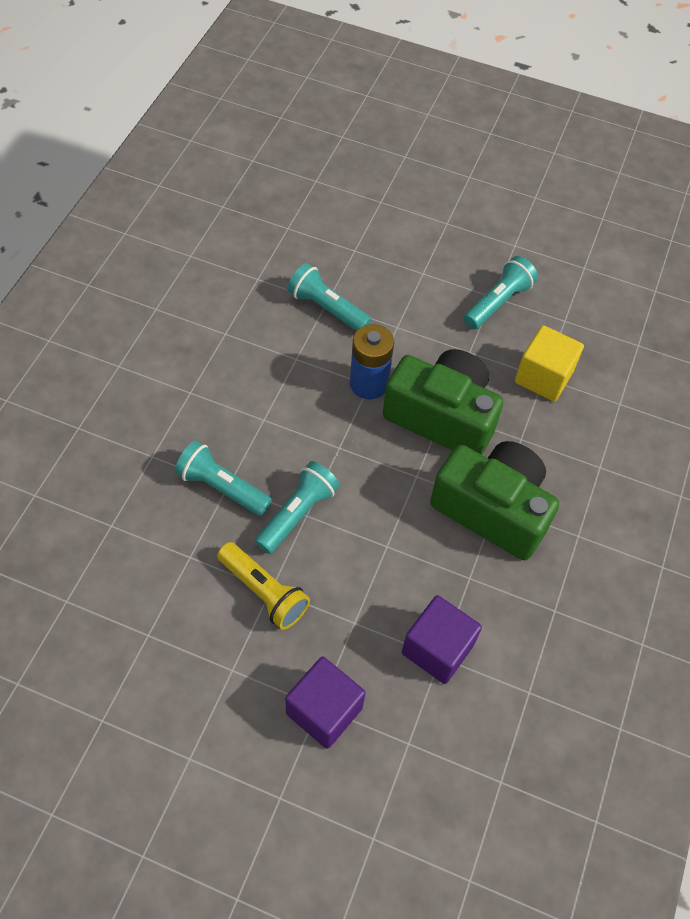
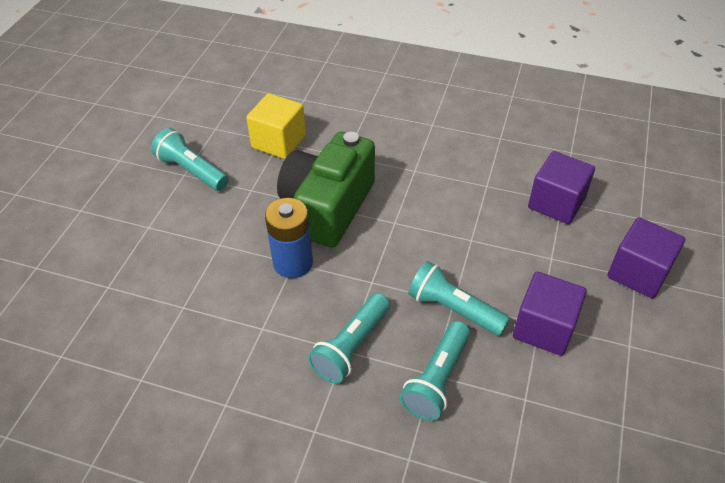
camera: 90 degrees left, 10 degrees down
yellow flashlight [217,542,310,630] -> purple cube [513,272,587,356]
turquoise flashlight [287,263,371,331] -> turquoise flashlight moved to [308,293,390,384]
green camera [430,441,559,560] -> none

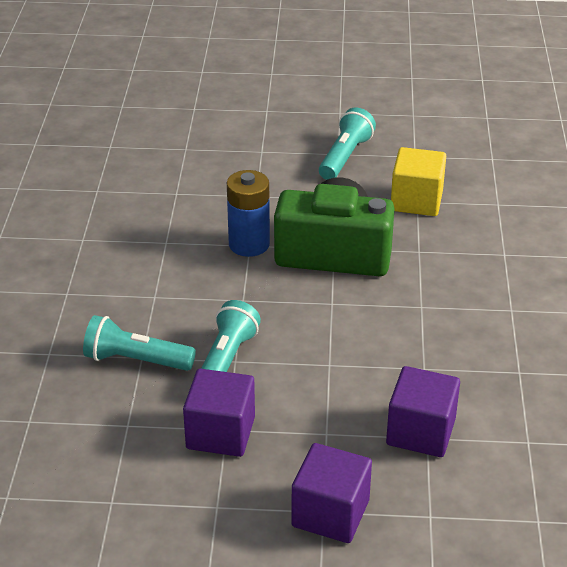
camera: 75 degrees right, 10 degrees down
turquoise flashlight [308,293,390,384] -> none

